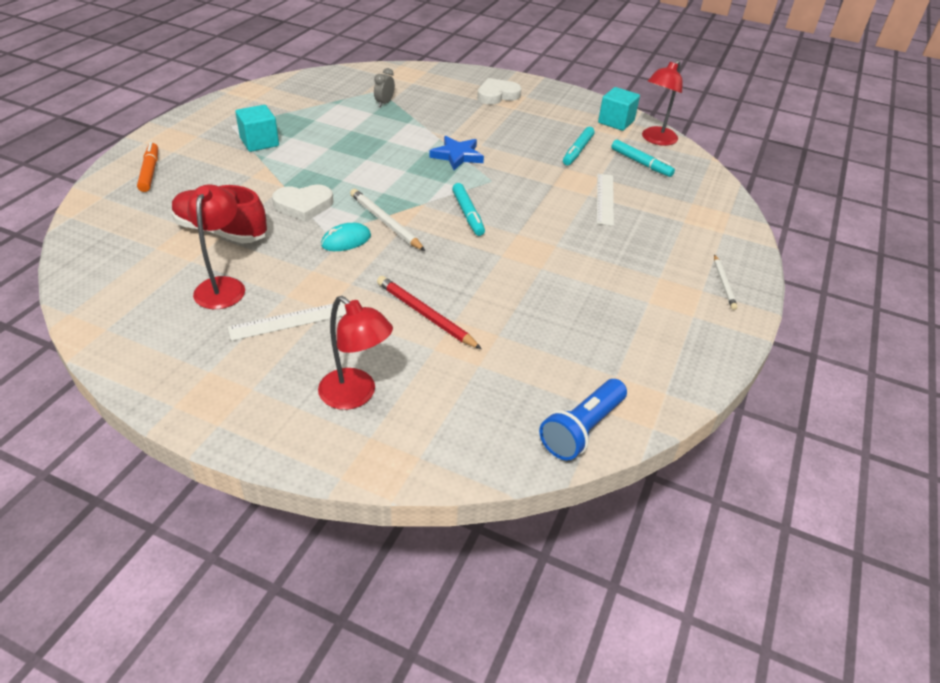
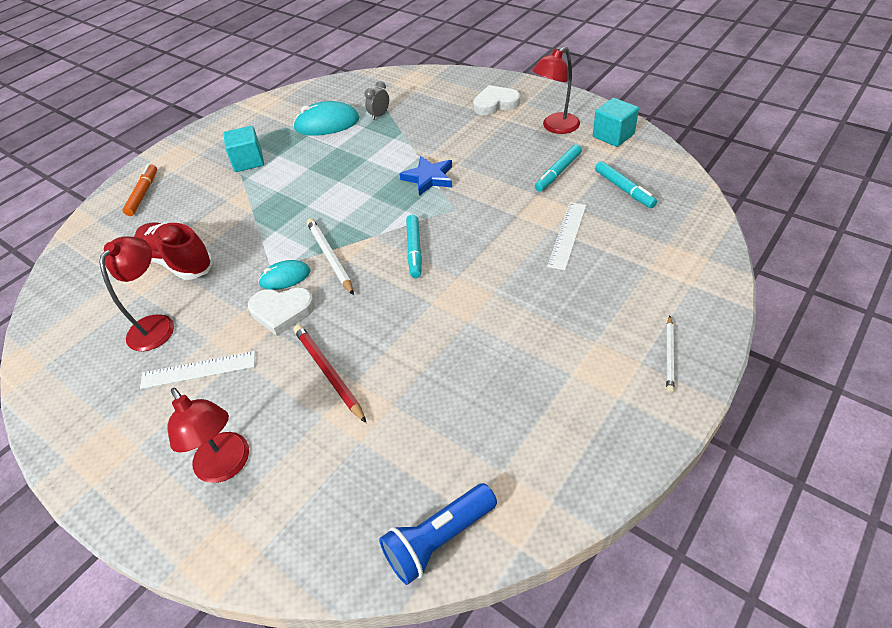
camera: 20 degrees right, 5 degrees up
white heart [272,184,333,222] -> white heart moved to [248,287,315,336]
red lamp [642,60,683,146] -> red lamp moved to [532,46,580,134]
none -> turquoise mouse [293,101,359,136]

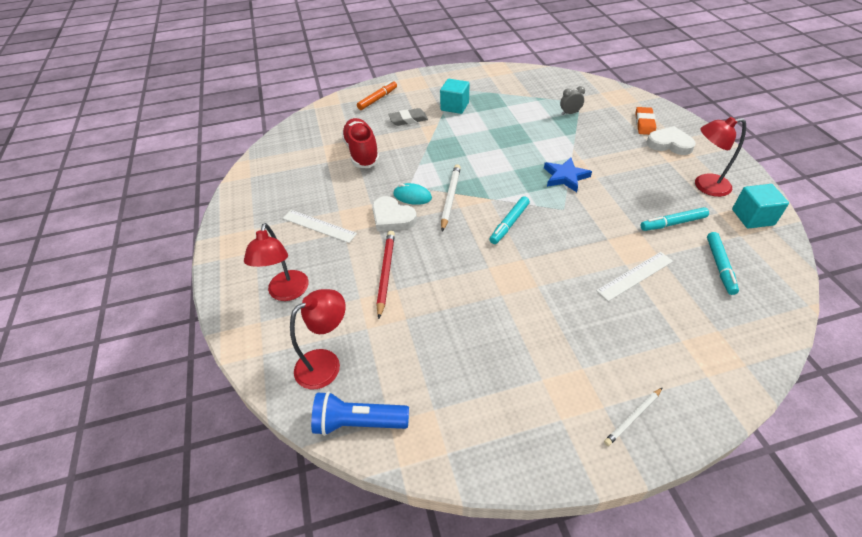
camera: 35 degrees right, 0 degrees up
red lamp [99,237,174,351] -> red lamp moved to [290,289,346,389]
turquoise mouse [293,101,359,136] -> none
none -> grey eraser [388,108,428,126]
none -> orange eraser [635,107,656,135]

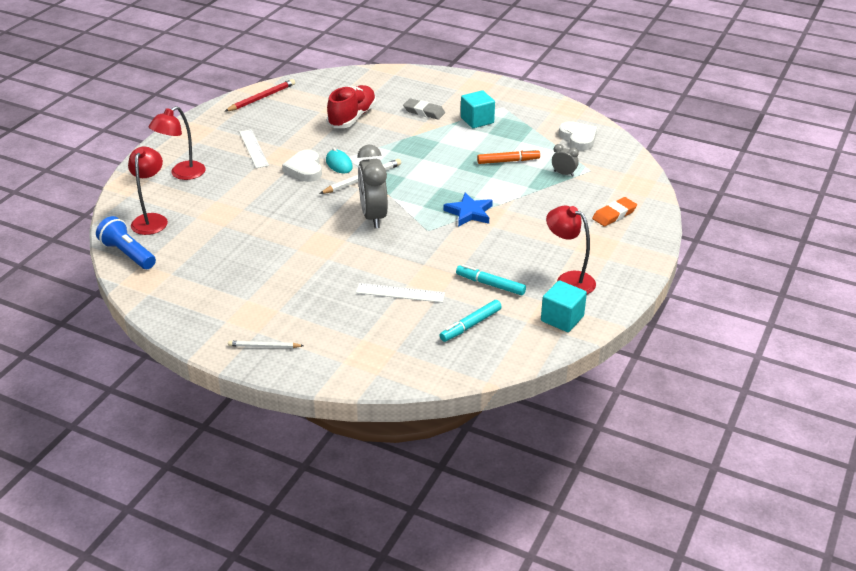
camera: 40 degrees right, 10 degrees down
red lamp [290,289,346,389] -> red lamp turned 90 degrees counterclockwise [128,146,168,235]
orange marker [357,81,397,110] -> orange marker moved to [477,149,540,164]
red pencil [377,231,395,319] -> red pencil moved to [225,79,295,111]
turquoise marker [489,196,530,244] -> grey clock [357,145,388,228]
white heart [647,126,696,155] -> white heart moved to [558,121,597,151]

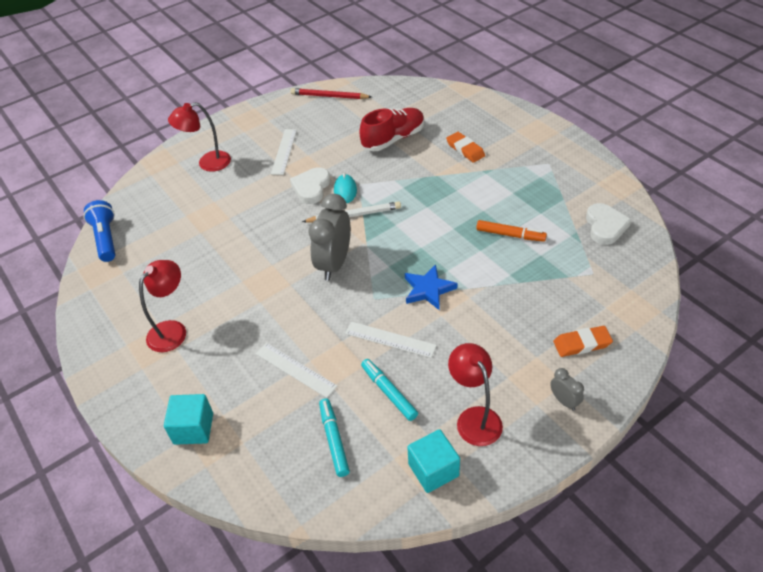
camera: 30 degrees right, 10 degrees up
red lamp [128,146,168,235] -> red lamp moved to [139,260,186,352]
red pencil [225,79,295,111] -> red pencil turned 150 degrees counterclockwise [291,88,372,99]
white pencil [228,341,304,348] -> none
grey eraser [403,99,445,120] -> orange eraser [446,132,485,163]
turquoise marker [440,300,502,342] -> turquoise marker turned 90 degrees clockwise [319,398,350,477]
turquoise cube [461,90,495,128] -> turquoise cube moved to [164,394,213,445]
grey clock [552,144,579,177] -> grey clock moved to [550,368,584,411]
none -> white ruler [345,322,437,358]

